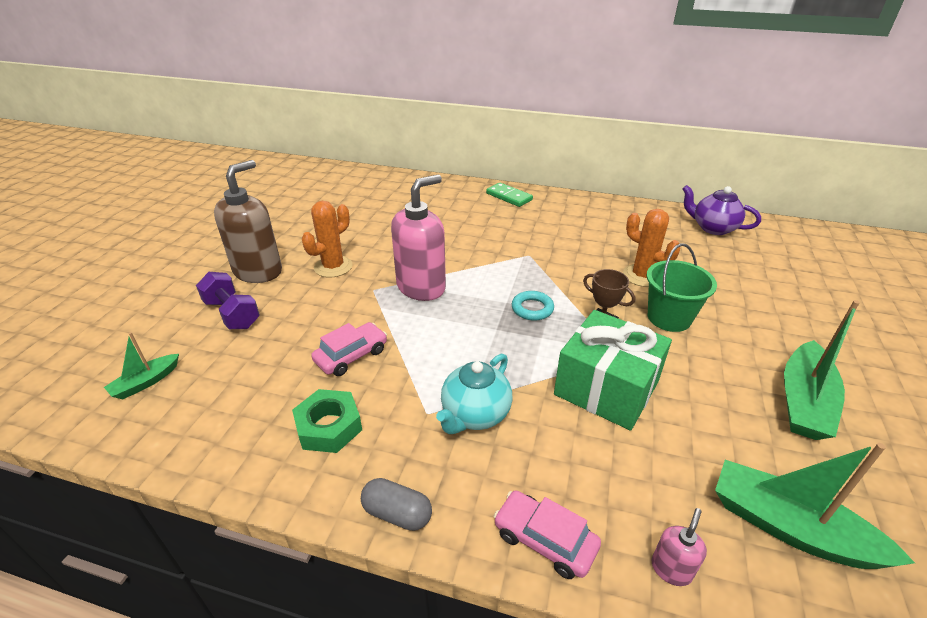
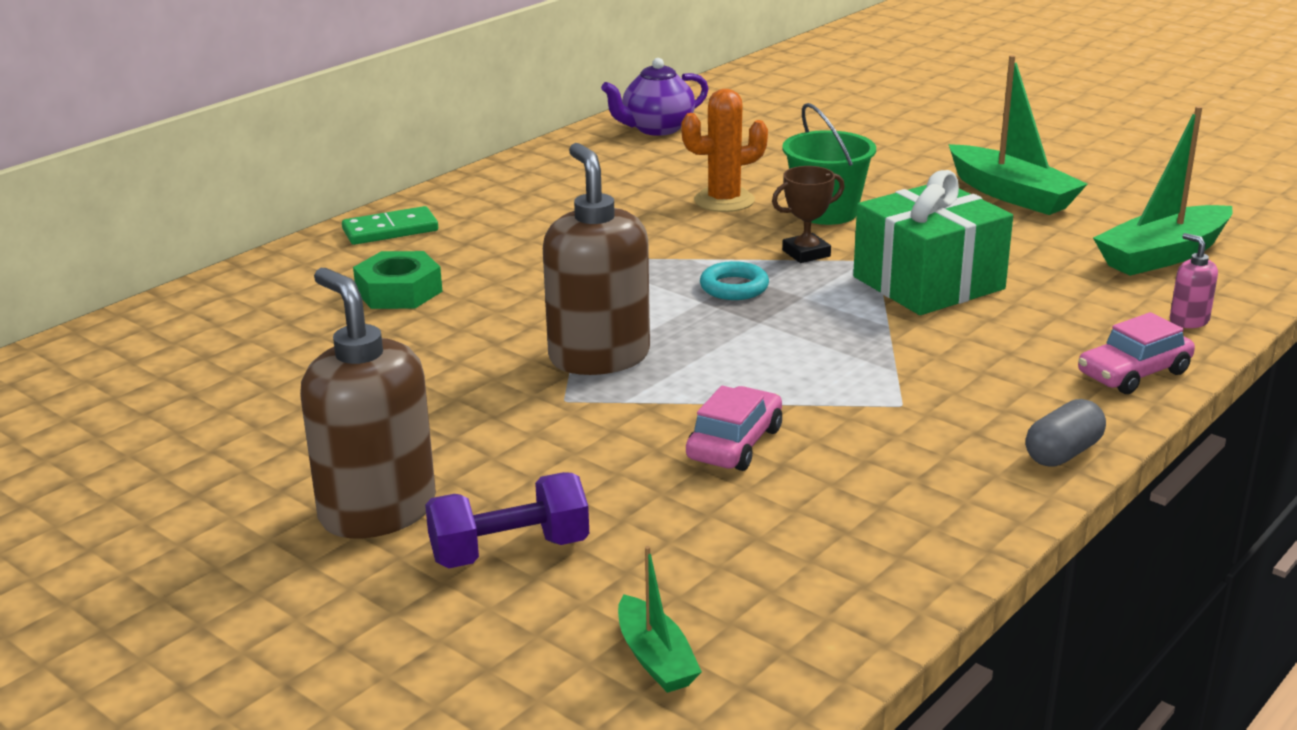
camera: 65 degrees left, 10 degrees down
green nut [292,389,362,453] -> green nut moved to [353,251,443,309]
orange cactus [302,201,353,277] -> none
pink car [311,322,387,376] -> pink car turned 45 degrees clockwise [686,386,782,471]
pink soap dispenser [391,175,446,301] -> brown soap dispenser [543,143,650,375]
turquoise teapot [436,354,513,434] -> none

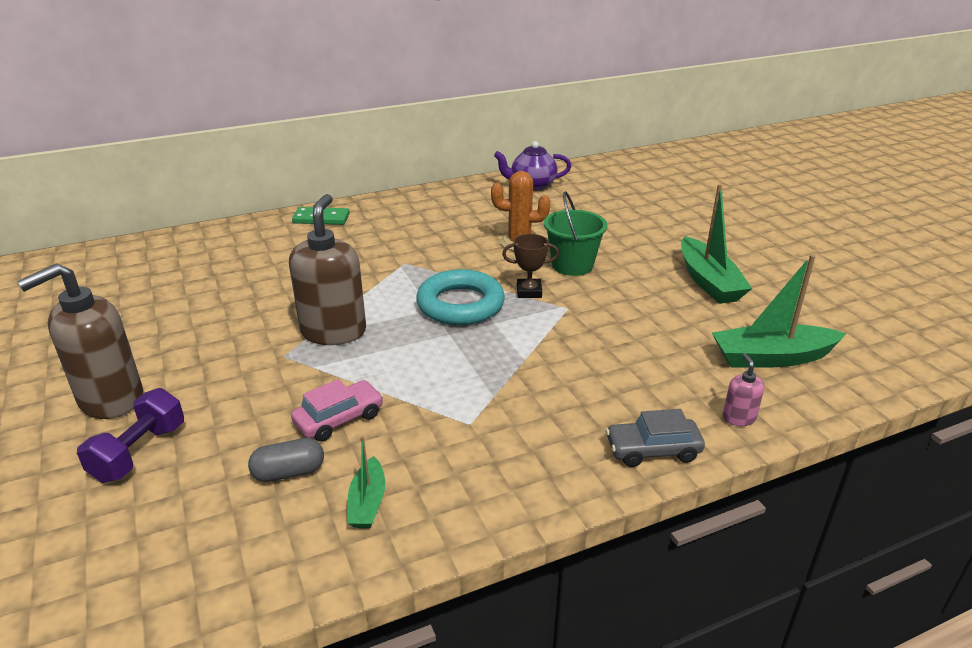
camera: 25 degrees right, 5 degrees up
brown soap dispenser [300,268,436,538] -> brown soap dispenser turned 120 degrees counterclockwise [17,263,143,419]
green nut [353,251,443,309] -> none
purple dumbbell [425,472,589,568] -> purple dumbbell turned 75 degrees counterclockwise [77,388,184,483]
green boat [618,546,702,693] -> green boat moved to [347,436,385,528]
turquoise ring [700,261,769,300] -> turquoise ring [416,269,505,325], size x1.92
green gift [853,170,1013,315] -> none
grey capsule [1025,399,1106,467] -> grey capsule moved to [248,438,324,482]
pink car [1078,312,1195,394] -> grey car [606,409,705,467]

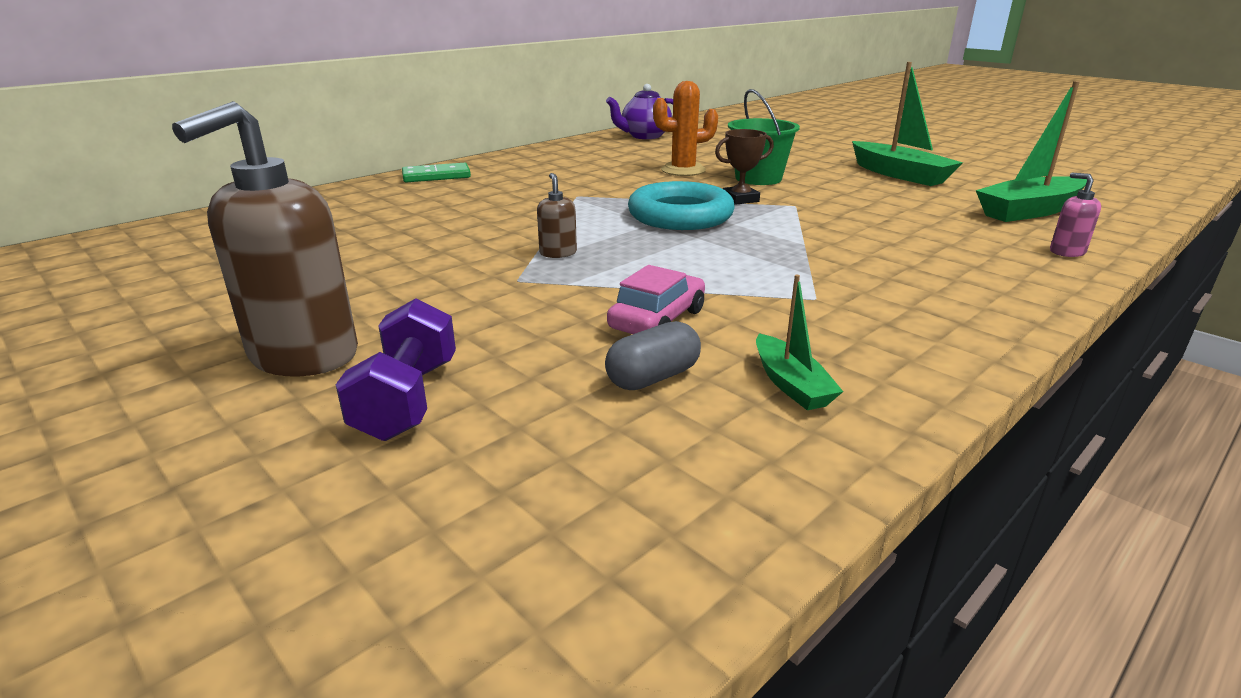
camera: 20 degrees left, 5 degrees down
brown soap dispenser [289,194,366,345] -> brown soap dispenser [537,173,577,258], size x0.43
grey car [606,409,705,467] -> none

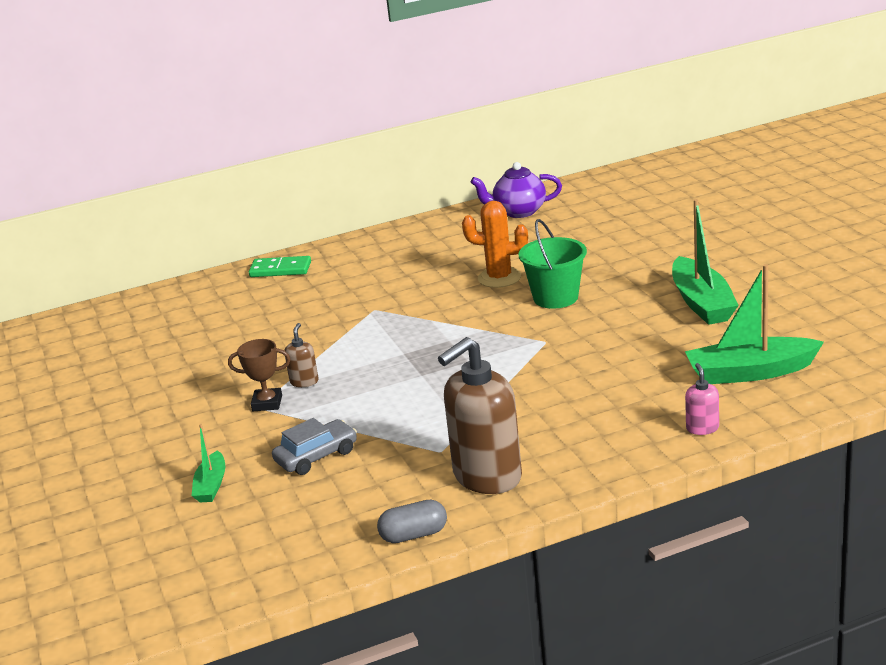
camera: 25 degrees right, 0 degrees up
brown soap dispenser [172,101,358,376] -> brown soap dispenser moved to [438,337,522,494]
purple dumbbell [336,298,456,441] -> none
grey capsule [605,321,701,390] -> grey capsule moved to [377,500,447,543]
pink car [607,265,705,334] -> grey car [272,418,357,475]
turquoise ring [628,181,735,230] -> none
brown trophy [715,129,774,205] -> brown trophy moved to [228,339,290,411]
green boat [756,275,844,410] -> green boat moved to [192,424,225,503]

